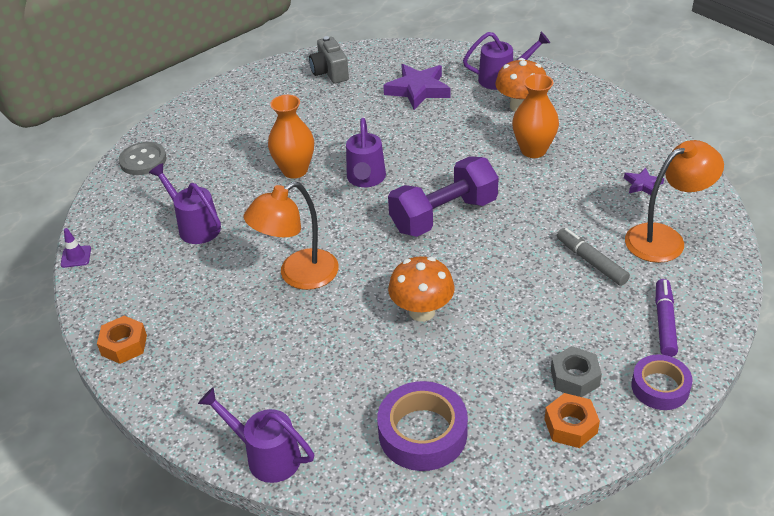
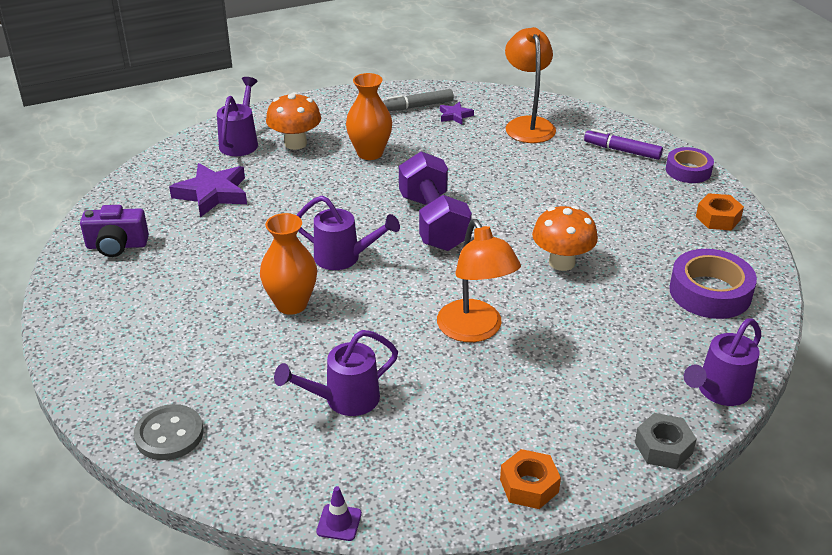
camera: 75 degrees left, 5 degrees down
grey camera [309,36,349,83] -> purple camera [80,205,149,257]
grey nut [551,346,602,397] -> grey nut moved to [635,413,697,469]
grey marker [557,228,630,286] -> grey marker moved to [383,89,454,111]

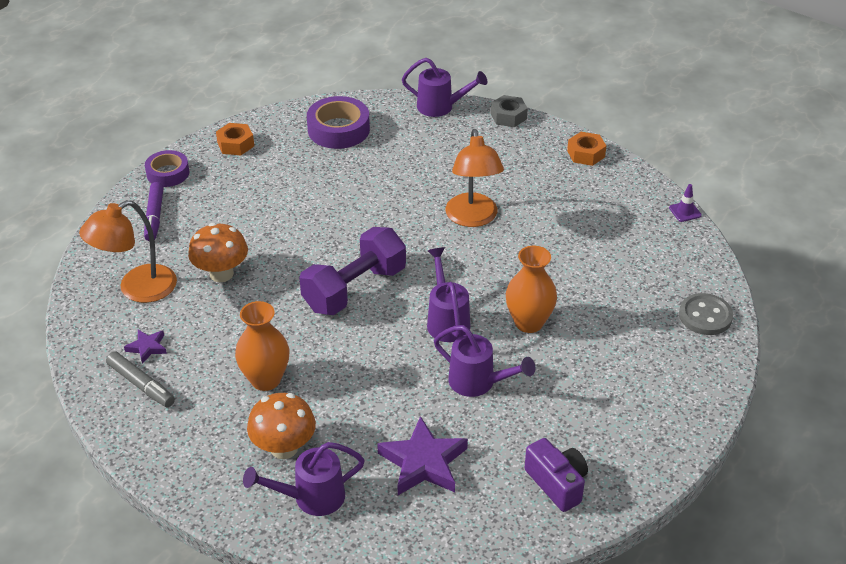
camera: 120 degrees left, 5 degrees up
purple watering can [274,330,398,416] -> purple watering can moved to [434,325,536,397]
orange lamp [437,219,521,342] -> orange lamp turned 135 degrees clockwise [446,129,504,227]
orange mushroom [532,206,598,271] -> orange mushroom moved to [188,223,248,282]

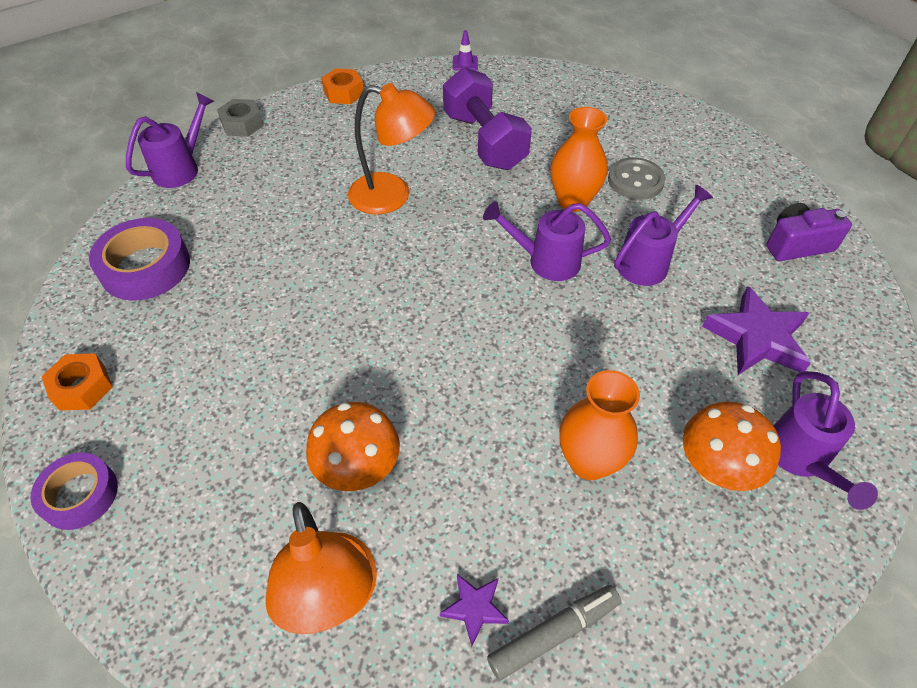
camera: 70 degrees left, 10 degrees up
purple marker [144,182,164,241] -> none
purple dumbbell [299,227,406,315] -> purple dumbbell moved to [443,67,532,170]
grey button [679,293,733,335] -> grey button moved to [608,157,666,200]

